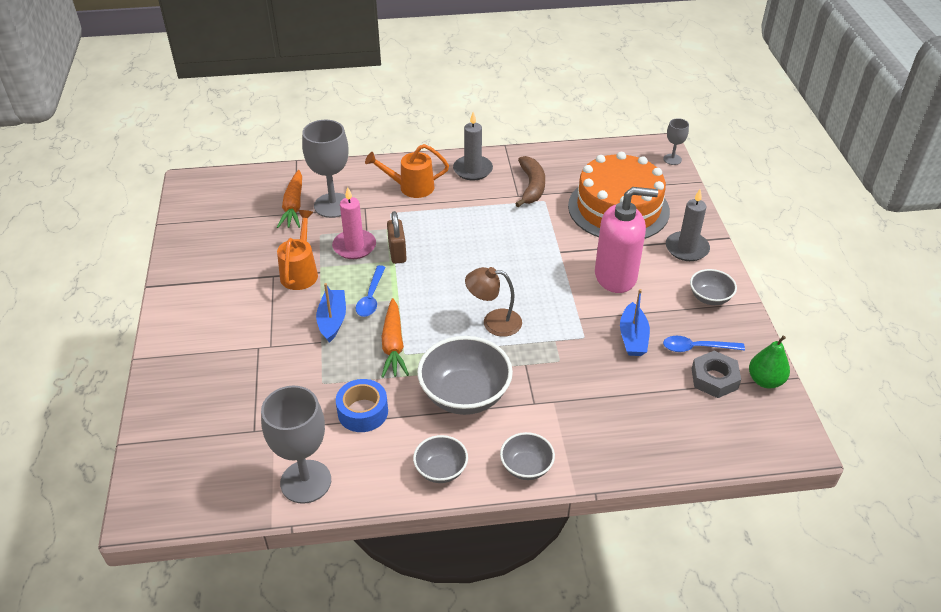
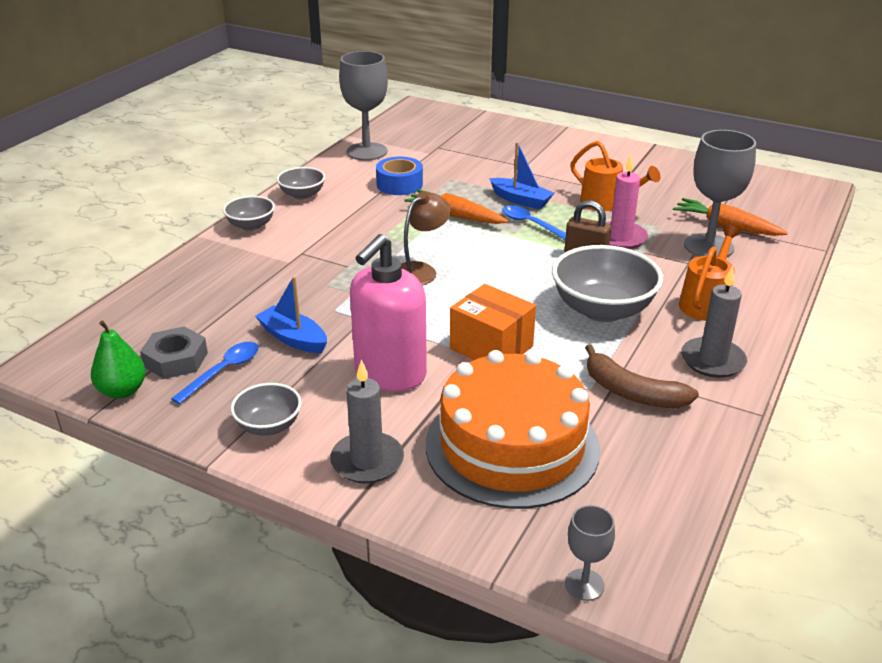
camera: 125 degrees right, 10 degrees down
grey bowl [417,336,513,415] -> grey bowl moved to [552,245,663,322]
none -> orange box [450,284,536,360]

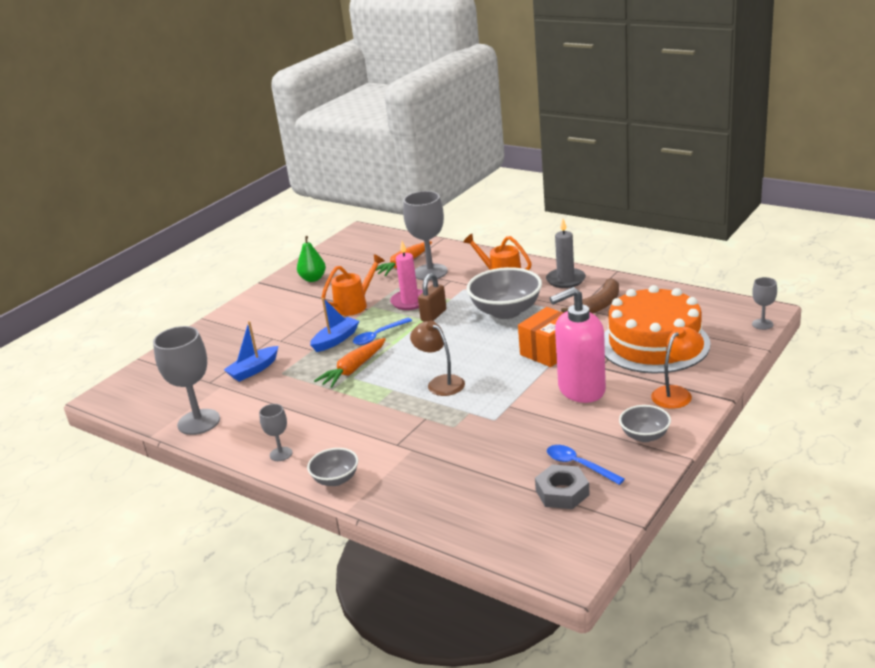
camera: 80 degrees left, 5 degrees down
green pear [91,320,146,399] -> green pear moved to [297,236,326,282]
blue boat [255,276,327,353] -> blue boat moved to [224,321,278,382]
grey bowl [277,167,325,200] -> grey goblet [259,404,292,461]
grey candle [330,360,404,484] -> orange lamp [651,327,704,409]
pink soap dispenser [350,234,427,391] -> pink soap dispenser turned 120 degrees clockwise [549,287,606,403]
blue tape [376,157,423,195] -> none

